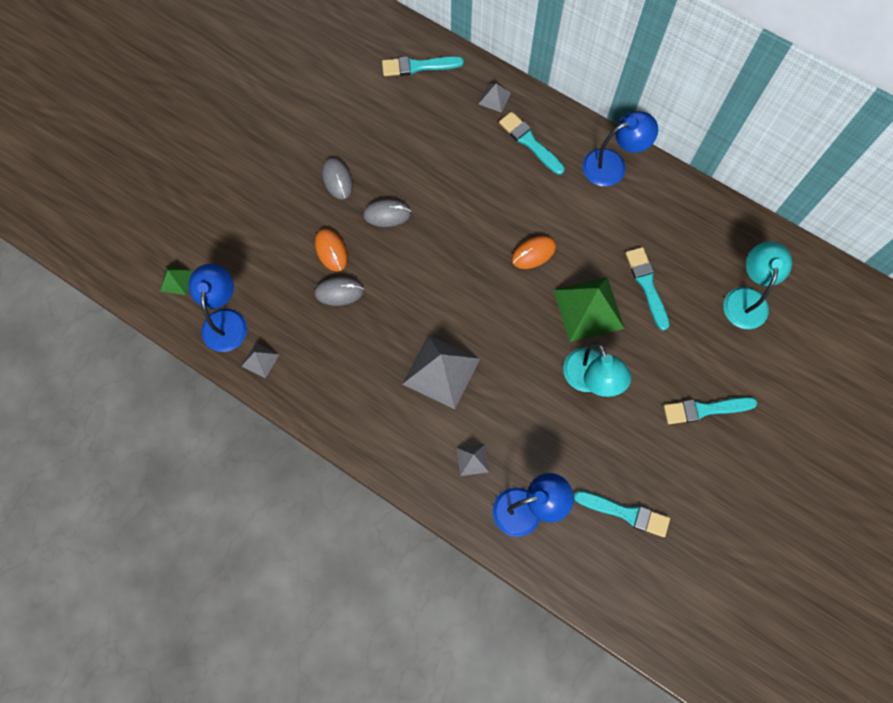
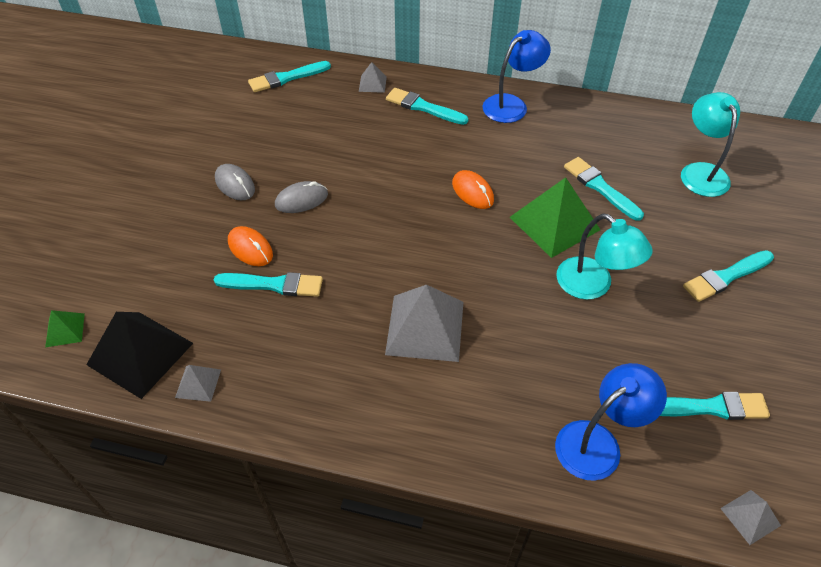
camera: 20 degrees left, 20 degrees down
blue lamp [188,264,247,352] -> black pyramid [86,312,193,399]
grey mouse [314,277,364,306] -> turquoise brush [214,272,323,297]
grey pyramid [457,444,489,476] -> grey pyramid moved to [720,490,781,545]
orange mouse [512,236,556,269] -> orange mouse turned 75 degrees counterclockwise [452,170,494,209]

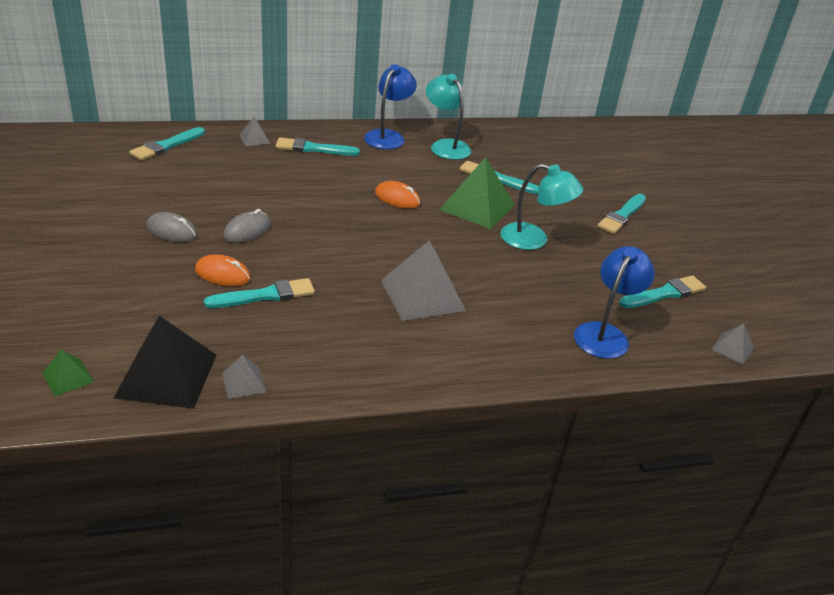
camera: 30 degrees left, 15 degrees down
turquoise lamp [681,92,740,197] -> turquoise lamp moved to [426,74,471,160]

